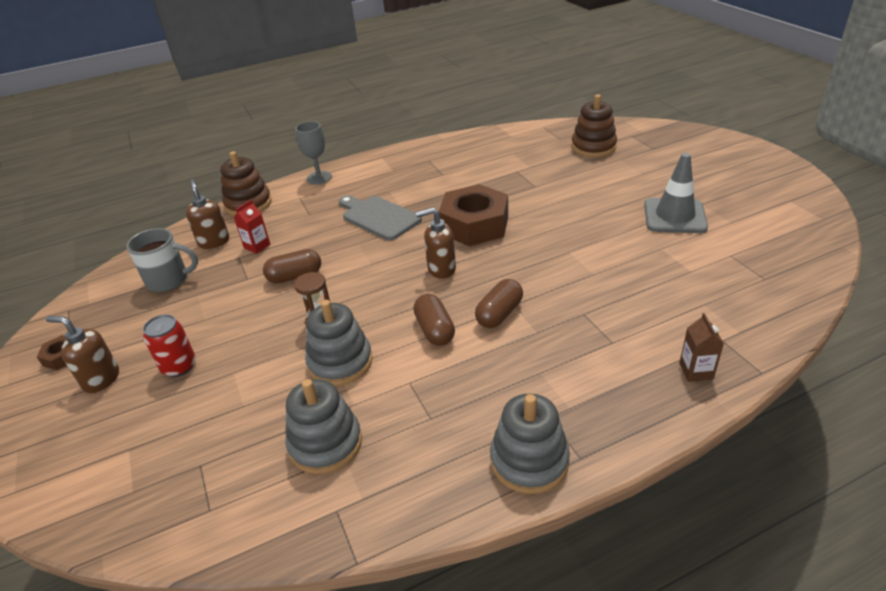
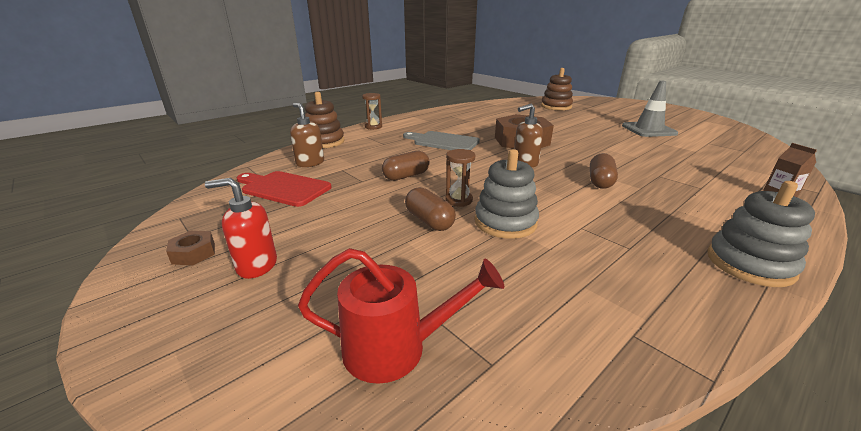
camera: 20 degrees left, 10 degrees down
brown soap dispenser [46,316,119,393] -> red soap dispenser [205,178,277,279]
grey mug [126,228,198,292] -> red cutting board [236,171,332,207]
red can [143,314,196,377] -> none
red carton [234,200,270,254] -> none
grey stacking toy [285,379,362,474] -> none
grey goblet [295,121,332,185] -> brown hourglass [362,93,382,129]
brown capsule [413,294,455,346] -> brown capsule moved to [405,187,456,231]
none -> red watering can [298,248,504,384]

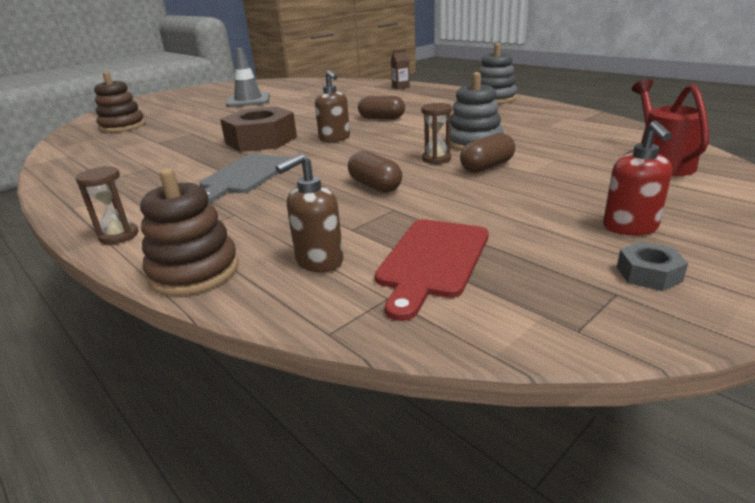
camera: 90 degrees left, 0 degrees up
brown nut [166,231,215,265] -> grey nut [617,242,688,291]

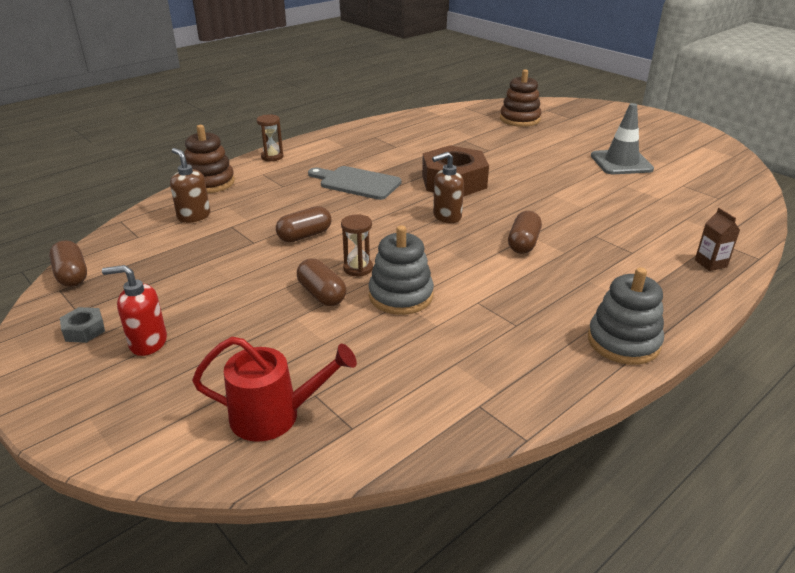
camera: 90 degrees right, 5 degrees up
red cutting board [375,219,489,321] -> none
none -> brown capsule [49,240,87,287]

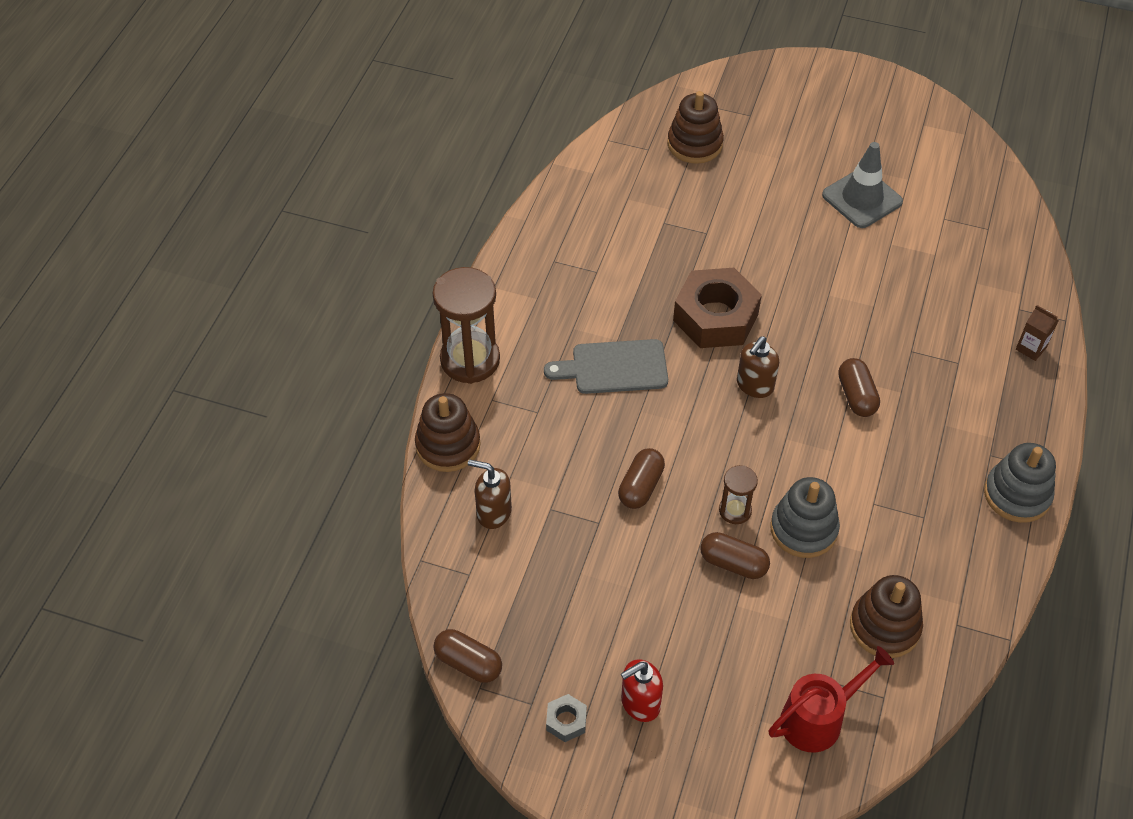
camera: 30 degrees left, 20 degrees up
brown hourglass [257,114,283,161] -> brown hourglass [433,267,500,384], size x1.97
none -> brown stacking toy [850,575,923,658]

